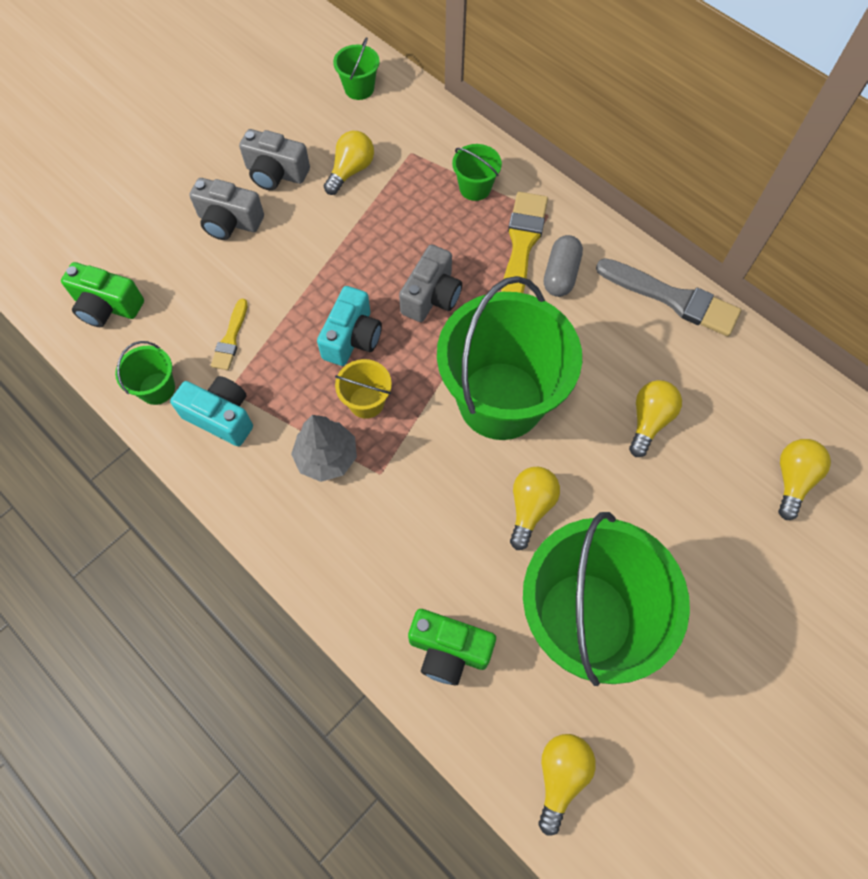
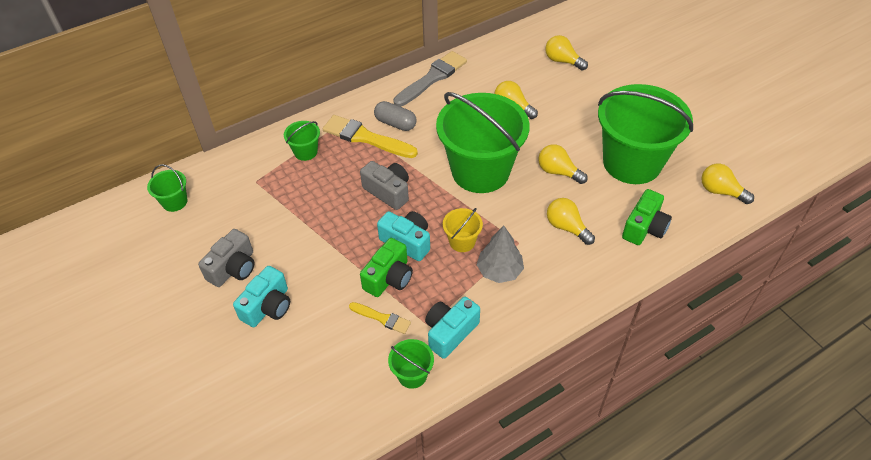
camera: 75 degrees left, 15 degrees down
green camera [61,262,144,327] -> green camera moved to [360,238,413,297]
grey camera [189,178,264,240] -> turquoise camera [233,266,290,327]
yellow light bulb [324,131,374,195] -> yellow light bulb moved to [547,198,595,245]

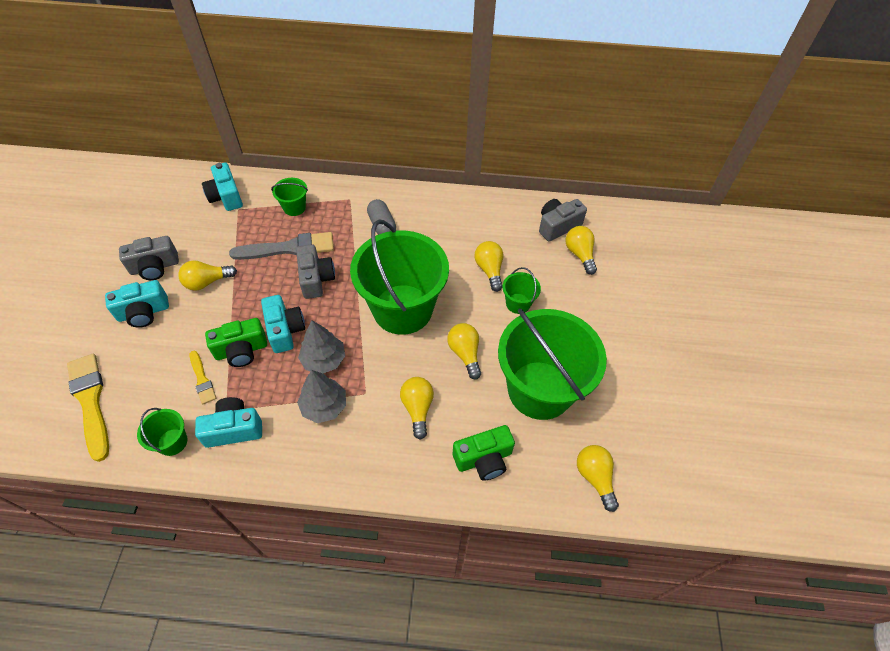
camera: 35 degrees right, 5 degrees up
green bucket [147,164,187,212] -> green bucket moved to [502,267,541,314]
yellow brush [323,115,418,158] -> yellow brush moved to [67,354,109,462]
grey brush [393,51,467,107] -> grey brush moved to [229,232,334,260]
yellow bucket [443,208,483,252] -> grey tree [298,320,345,373]
none -> yellow light bulb [178,260,237,291]
none -> turquoise camera [202,162,243,211]
none -> grey camera [539,199,587,241]

